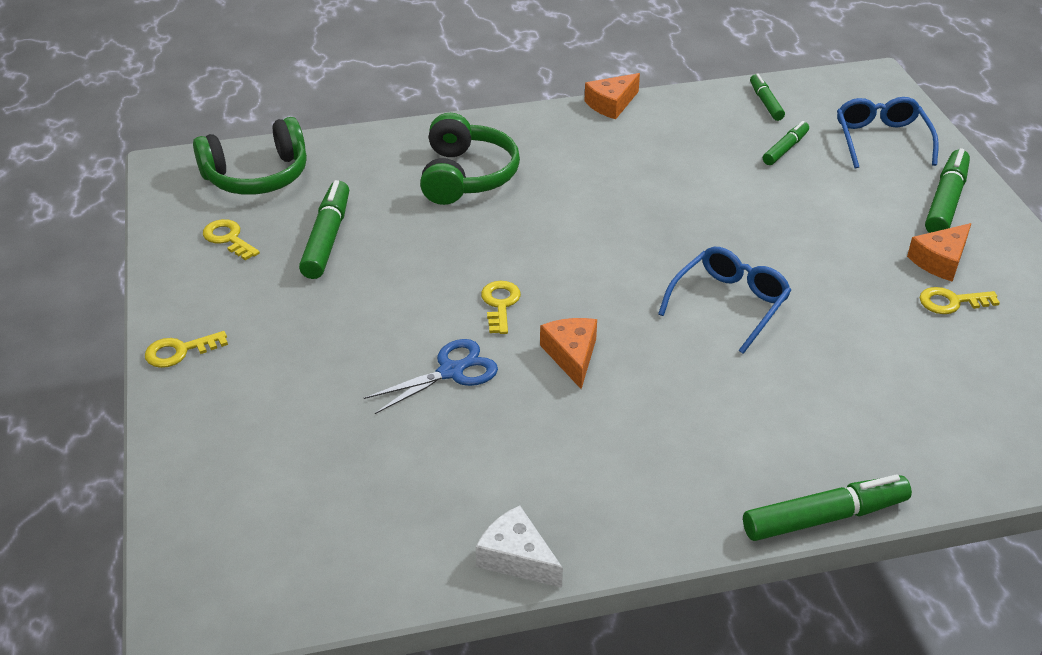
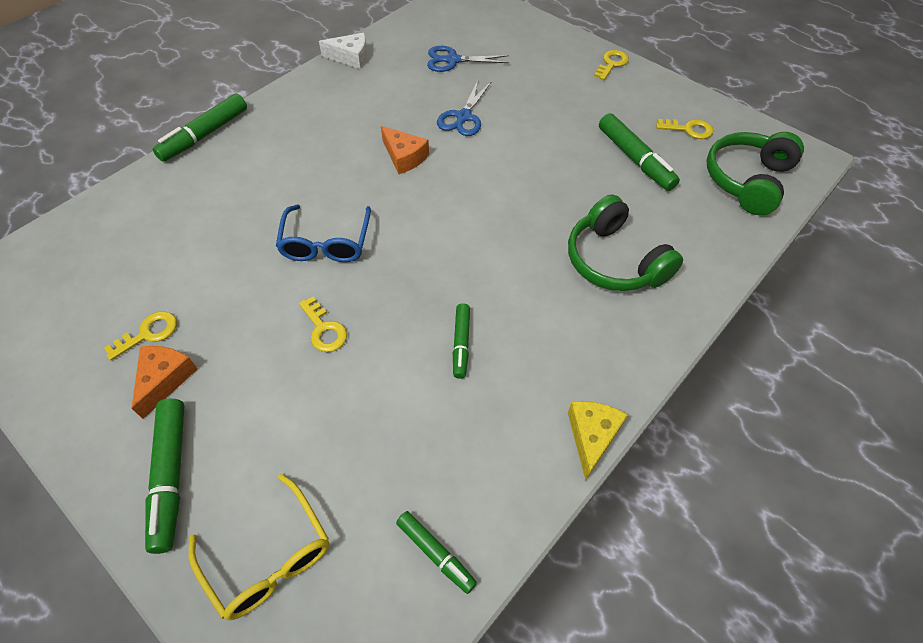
camera: 145 degrees right, 15 degrees up
yellow key [481,281,521,334] -> yellow key moved to [299,297,347,352]
orange cheese [584,73,640,119] -> yellow cheese [568,401,628,480]
green marker [763,121,809,165] -> green marker moved to [453,303,470,379]
blue glasses [837,97,939,168] -> yellow glasses [189,474,329,620]
none -> blue scissors [427,46,509,72]

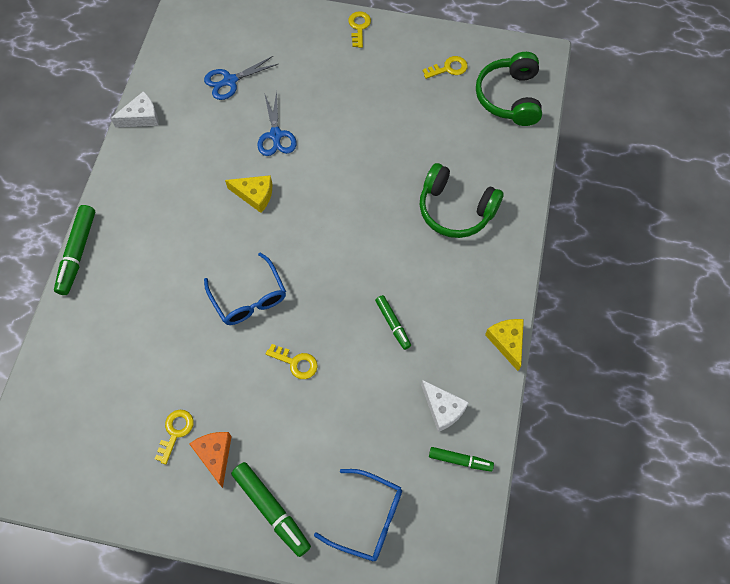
camera: 30 degrees left, 10 degrees up
yellow glasses [189,474,329,620] -> blue glasses [314,469,402,562]
orange cheese [381,126,429,174] -> yellow cheese [225,175,272,213]
green marker [599,113,680,191] -> none
none -> white cheese [421,380,469,432]

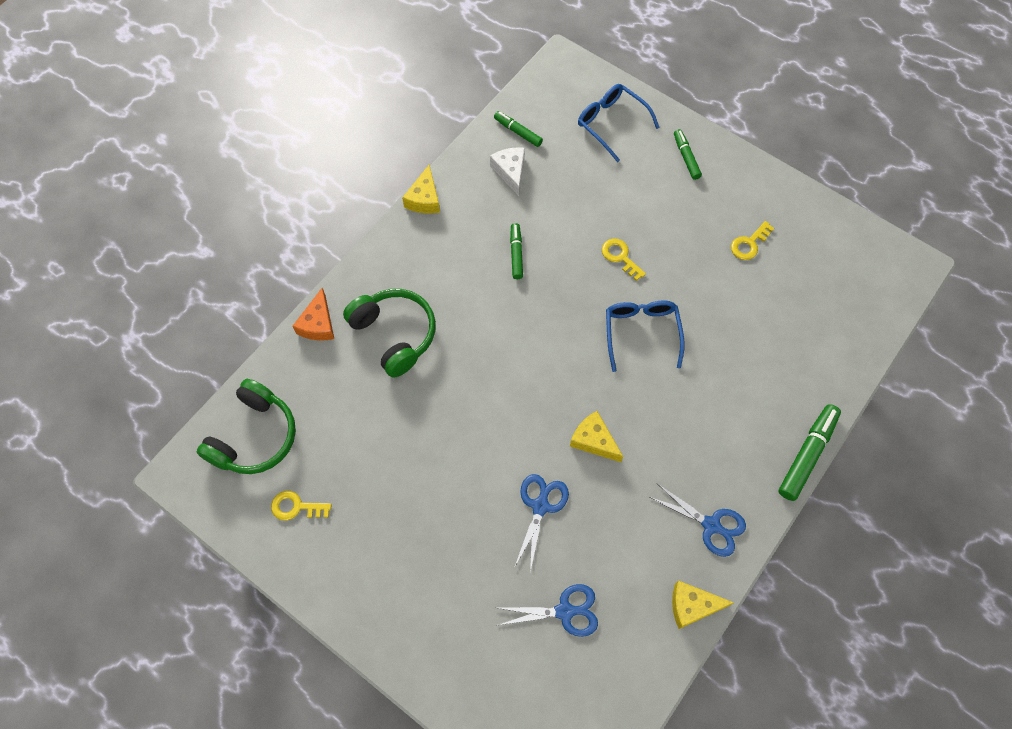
camera: 155 degrees left, 0 degrees up
white cheese [111,91,159,127] -> yellow cheese [672,580,734,629]
orange cheese [189,432,232,488] -> orange cheese moved to [292,288,334,340]
green marker [231,462,311,557] -> green marker [674,129,702,180], size x0.61
yellow key [348,11,371,48] -> none
none -> blue scissors [649,484,746,557]

